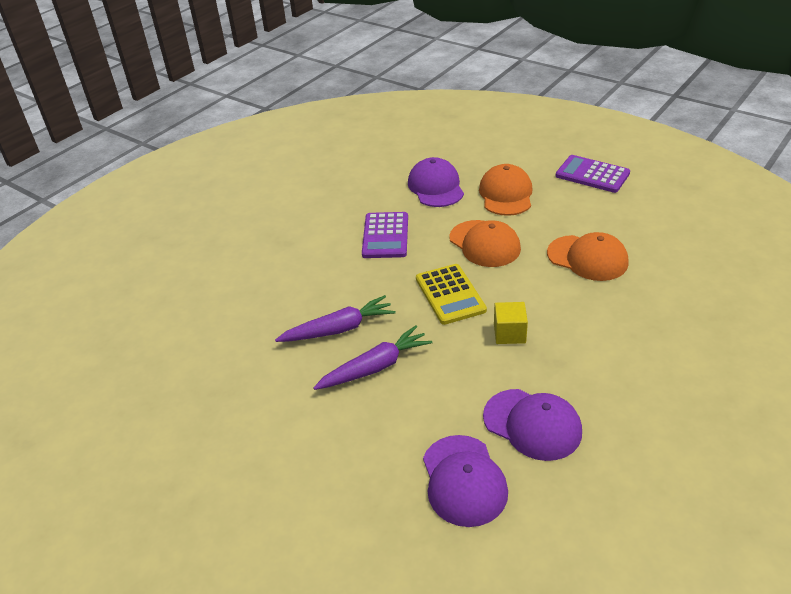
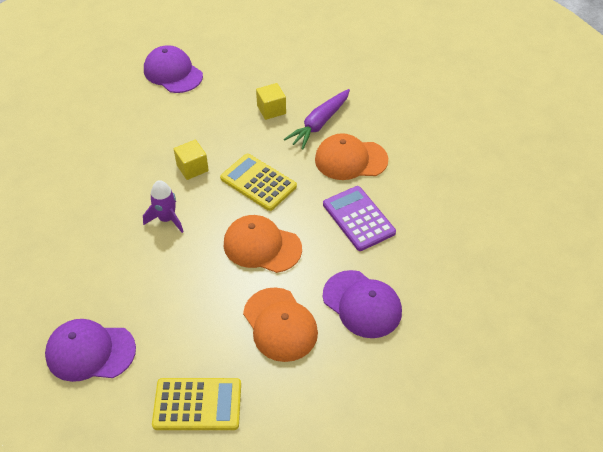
camera: 145 degrees right, 10 degrees up
purple carrot [313,325,433,390] -> yellow cube [256,83,286,120]
purple cap [483,389,582,461] -> purple cap moved to [45,319,136,382]
orange cap [547,232,628,281] -> orange cap moved to [315,133,388,180]
purple calculator [556,155,630,193] -> yellow calculator [152,378,241,430]
none -> purple rocket [143,180,184,233]

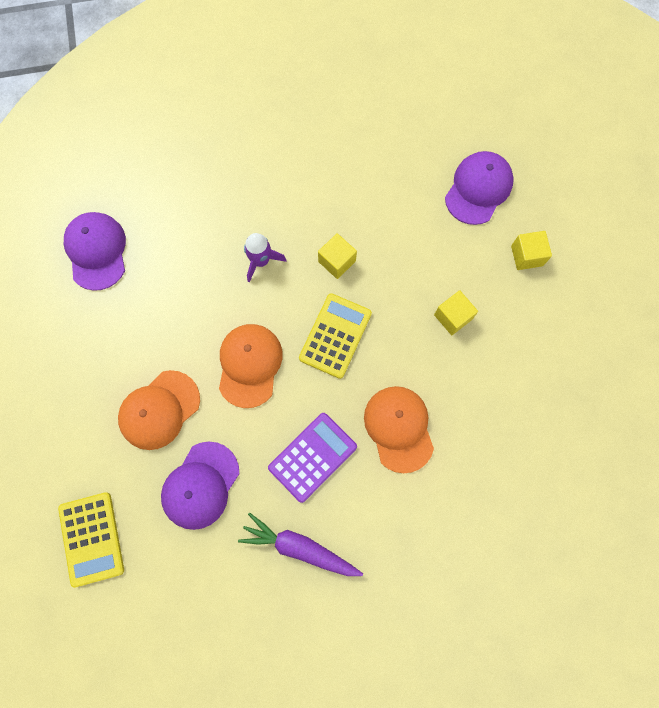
camera: 75 degrees right, 25 degrees up
yellow calculator [152,378,241,430] -> yellow calculator moved to [58,492,124,588]
purple carrot [284,89,350,150] -> purple carrot moved to [238,513,363,576]
none -> yellow cube [511,231,552,270]

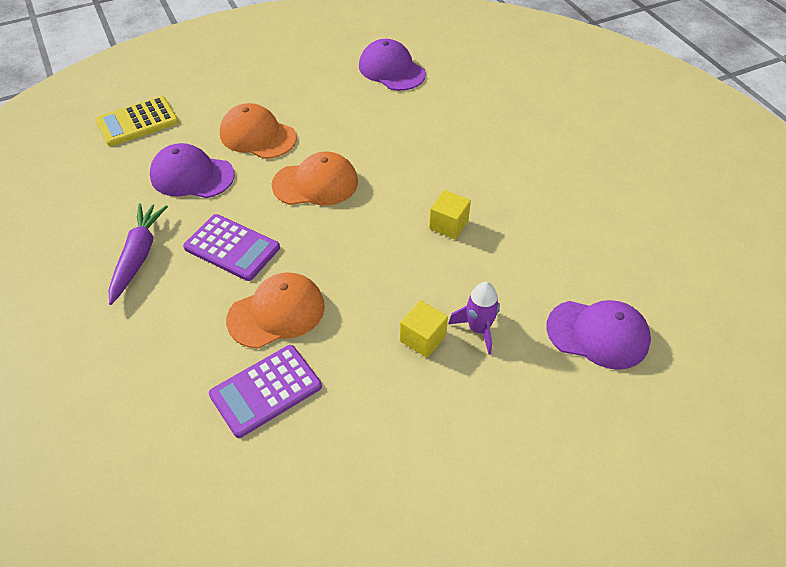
camera: 75 degrees right, 25 degrees down
purple cap [64,212,126,291] -> purple cap turned 105 degrees counterclockwise [359,39,426,91]
purple rocket [244,233,286,283] -> purple rocket moved to [448,282,500,355]
yellow calculator [299,293,372,379] -> none
yellow cube [511,231,552,270] -> none
none -> purple calculator [209,345,322,438]

